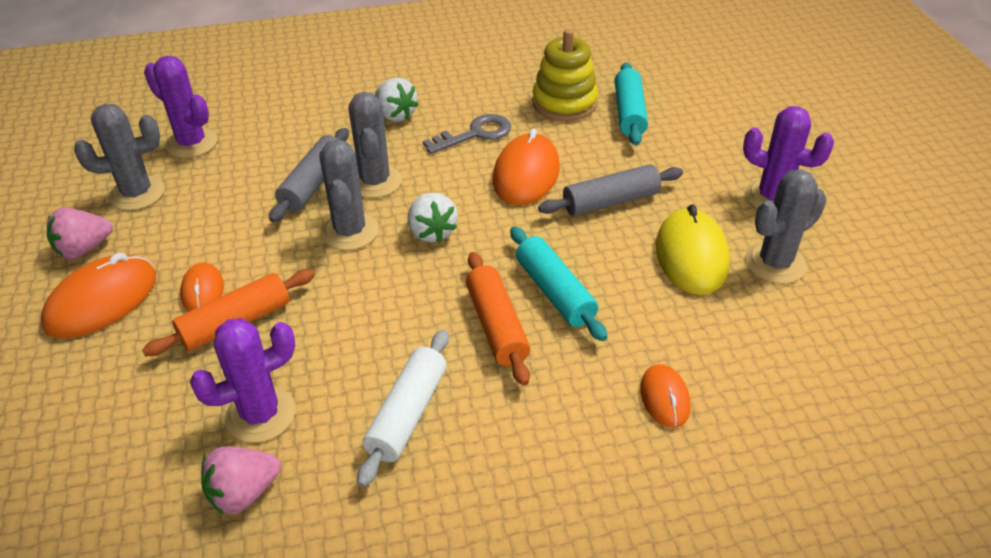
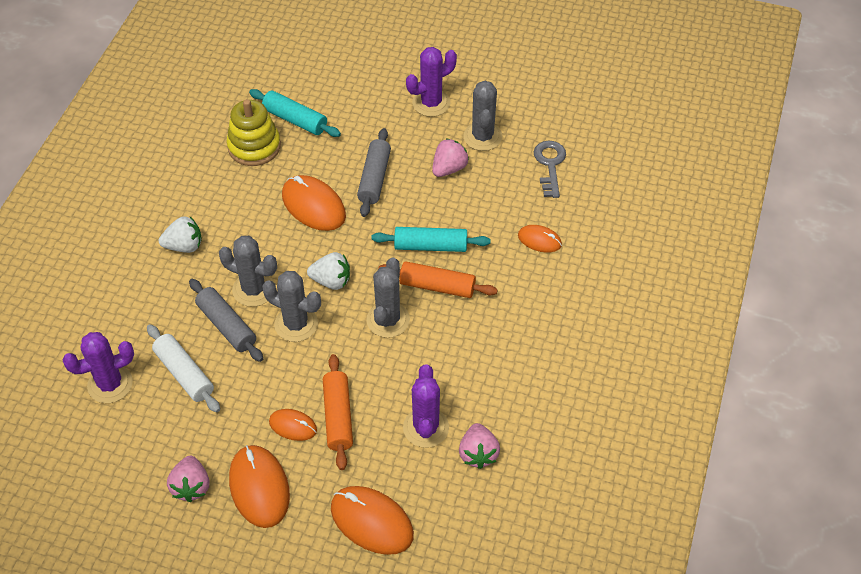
camera: 60 degrees left, 10 degrees up
grey cactus [74,104,165,211] -> grey cactus moved to [366,257,410,338]
white rolling pin [357,329,449,487] -> white rolling pin moved to [147,324,220,413]
grey key [423,114,511,154] -> grey key moved to [534,141,566,198]
yellow mouse [656,204,730,295] -> pink strawberry [432,138,469,177]
none -> orange mouse [331,486,414,555]

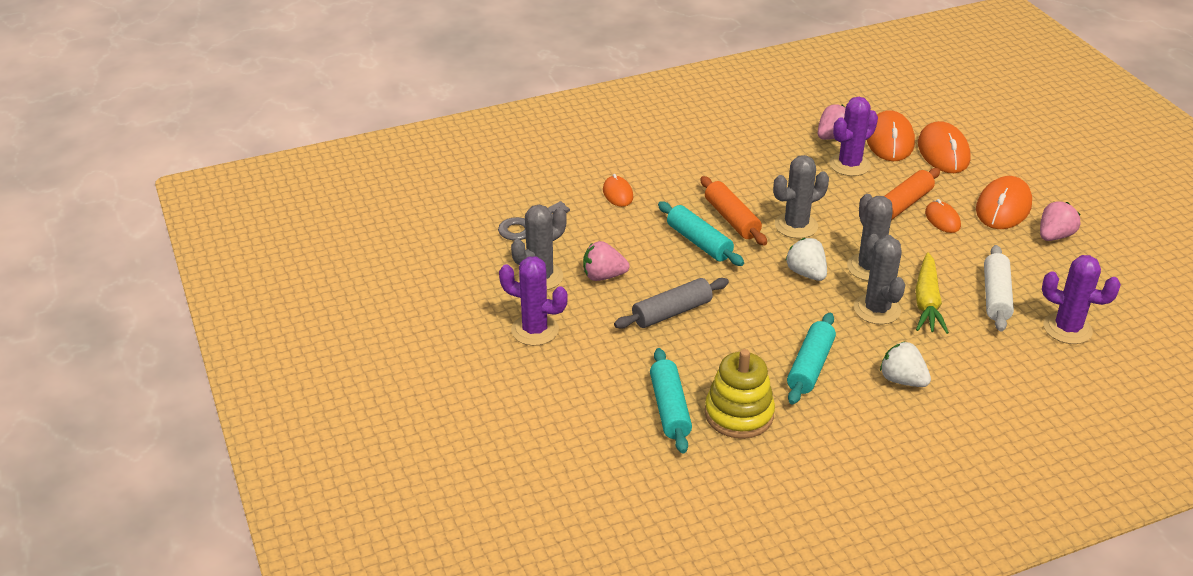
camera: 130 degrees left, 15 degrees down
grey rolling pin [189,279,263,362] -> yellow carrot [915,252,949,334]
orange mouse [282,175,346,231] -> orange mouse moved to [867,110,915,161]
none -> turquoise rolling pin [787,313,836,404]

